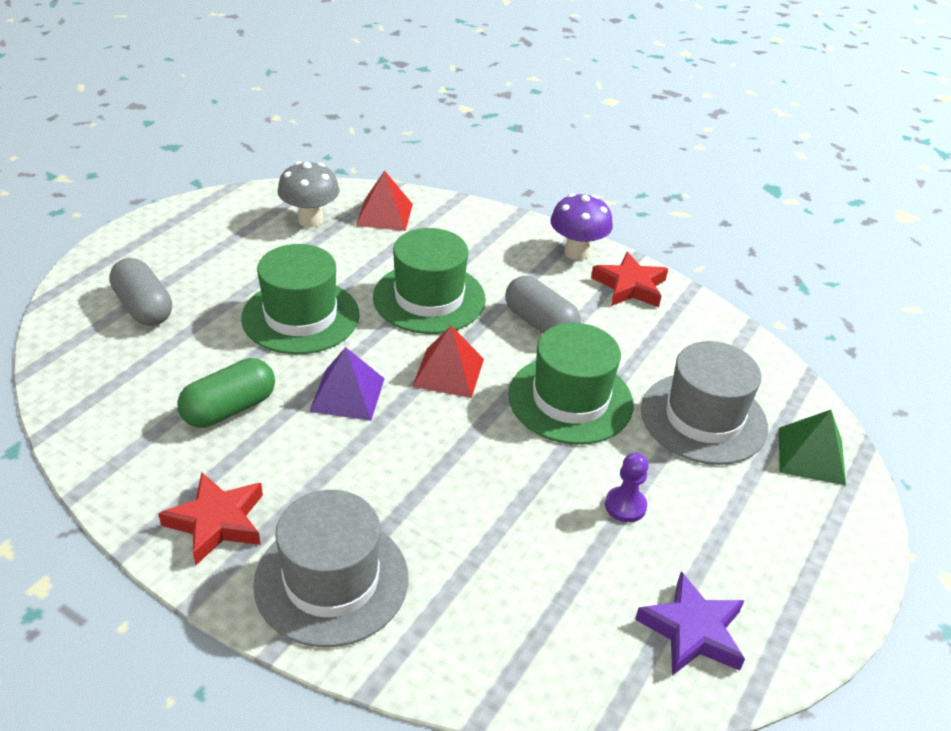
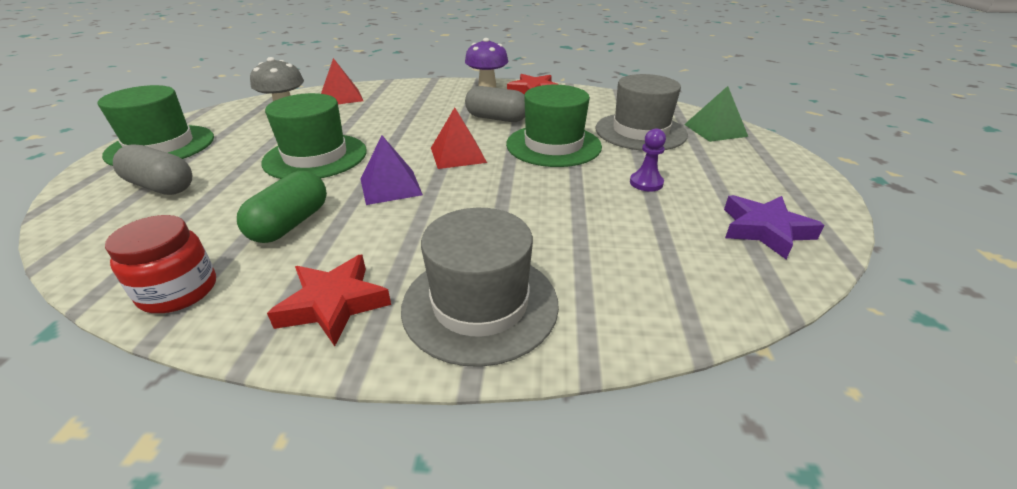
camera: 25 degrees left, 5 degrees down
green hat [373,228,486,334] -> green hat moved to [98,85,214,166]
none -> red jar [105,215,216,313]

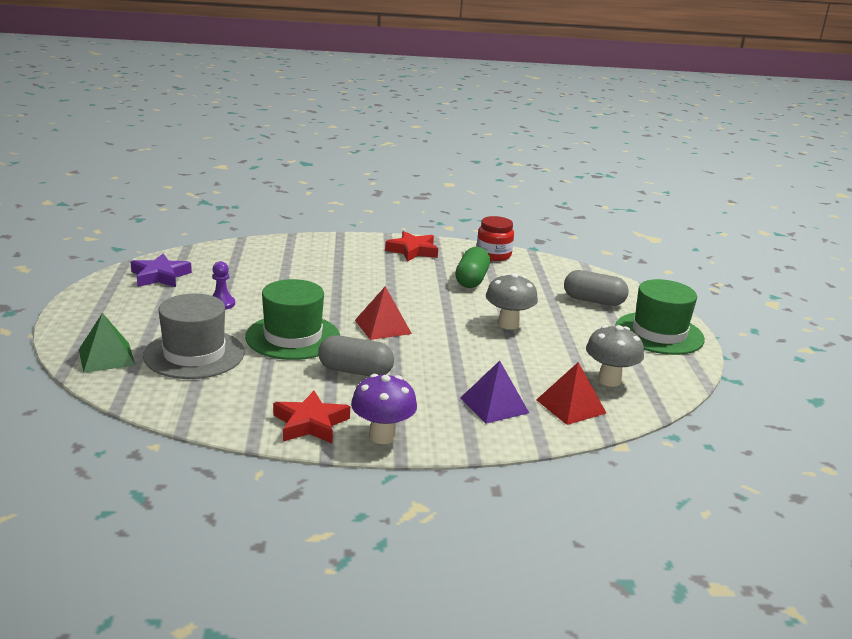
camera: 170 degrees right, 10 degrees down
green hat [261,93,367,179] -> grey mushroom [486,273,538,330]
purple pyramid [361,135,423,205] -> purple pyramid moved to [461,361,529,424]
grey hat [401,208,559,367] -> none

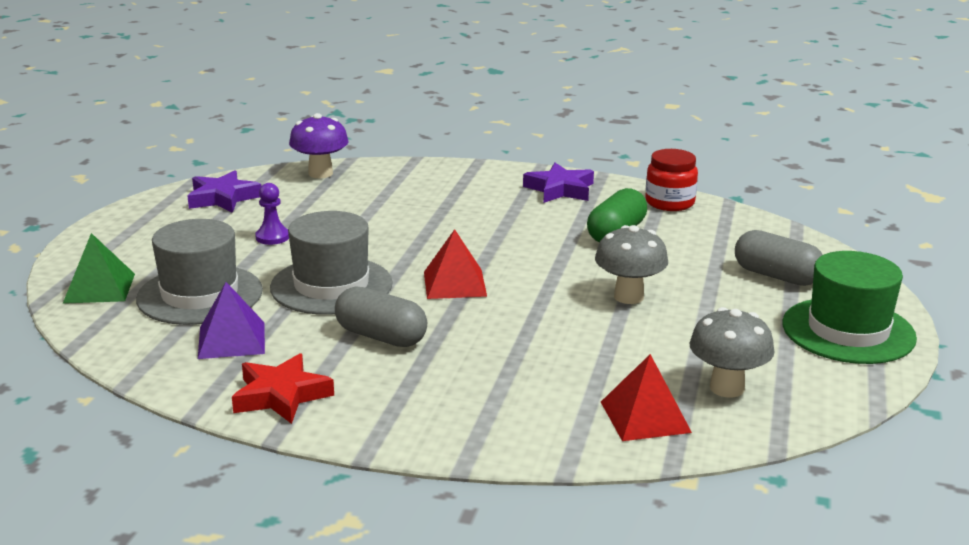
camera: 20 degrees right, 0 degrees up
green hat [245,279,340,360] -> grey hat [270,211,393,315]
purple mushroom [351,374,417,444] -> purple mushroom moved to [289,113,348,178]
red star [385,231,438,262] -> purple star [523,163,594,203]
purple pyramid [461,361,529,424] -> purple pyramid moved to [198,282,265,359]

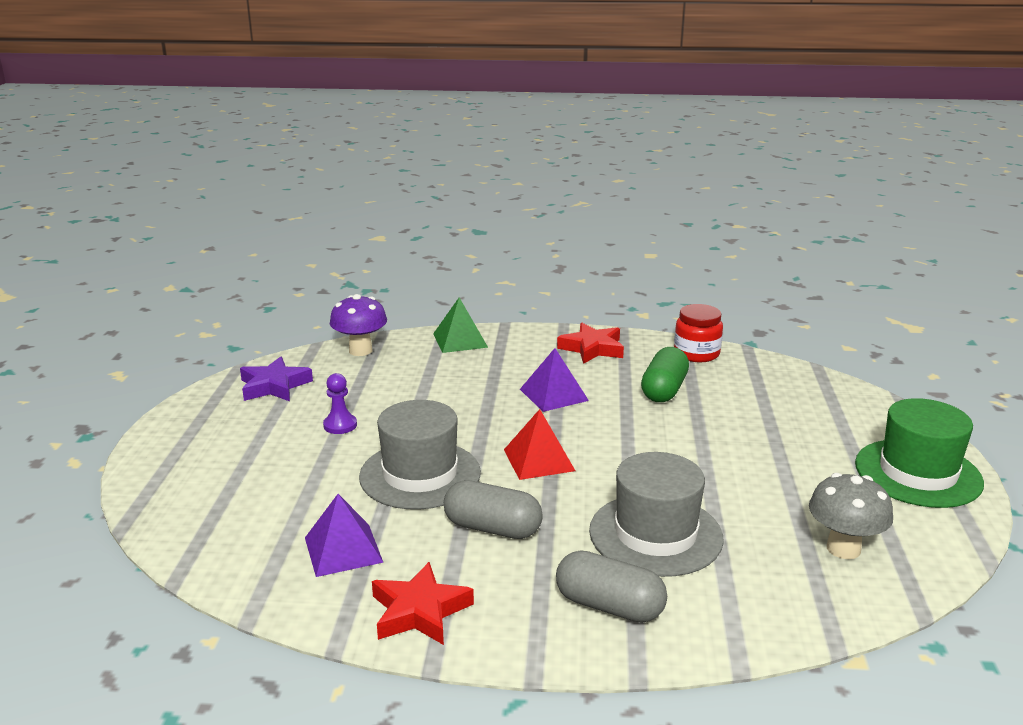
camera: 10 degrees left, 0 degrees up
green pyramid [63,233,135,304] -> green pyramid moved to [433,297,488,353]
grey hat [136,219,263,325] -> grey hat moved to [589,452,724,577]
purple star [523,163,594,203] -> red star [557,323,624,364]
grey mushroom [595,225,668,304] -> none
red pyramid [601,354,692,441] -> none
grey capsule [735,230,823,286] -> grey capsule moved to [556,550,667,623]
none -> purple pyramid [520,348,589,412]

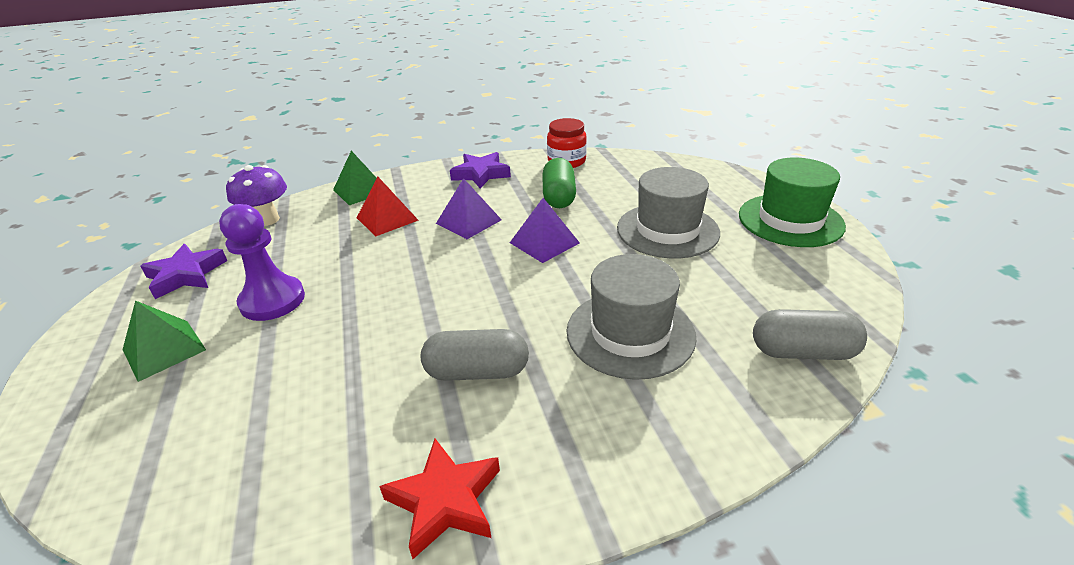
camera: 20 degrees left, 10 degrees up
purple pyramid [305,494,384,577] -> purple pyramid moved to [510,198,580,263]
purple pawn [323,373,357,434] -> purple pawn [219,204,305,321], size x1.80
grey hat [359,400,481,510] -> grey hat moved to [617,167,720,258]
red pyramid [504,409,575,480] -> red pyramid moved to [357,177,418,236]
grey capsule [556,550,667,623] -> grey capsule moved to [753,309,867,360]
red star [557,323,624,364] -> purple star [450,152,511,189]
grey mushroom [809,473,893,559] -> none
none -> green pyramid [123,301,206,382]

